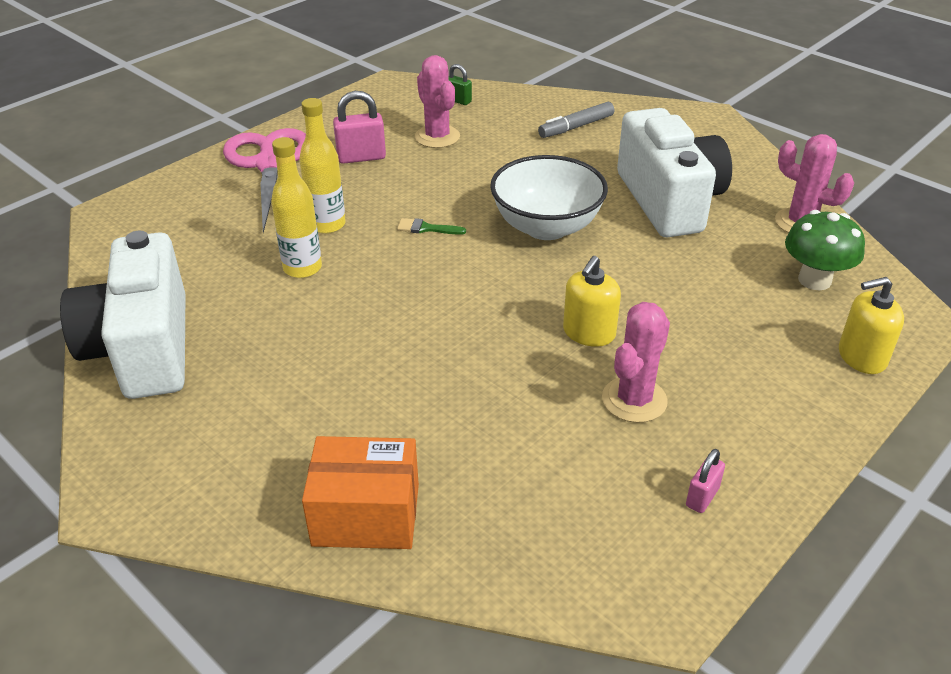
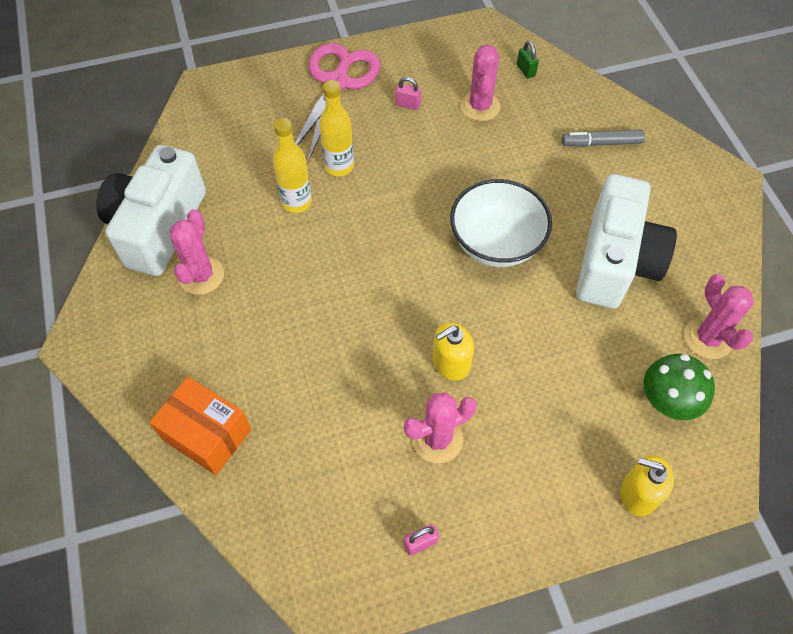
camera: 30 degrees right, 20 degrees up
pink padlock [333,91,386,164] -> pink padlock [395,77,421,110], size x0.59
green brush [397,218,466,235] -> none
none -> pink cactus [170,209,224,295]

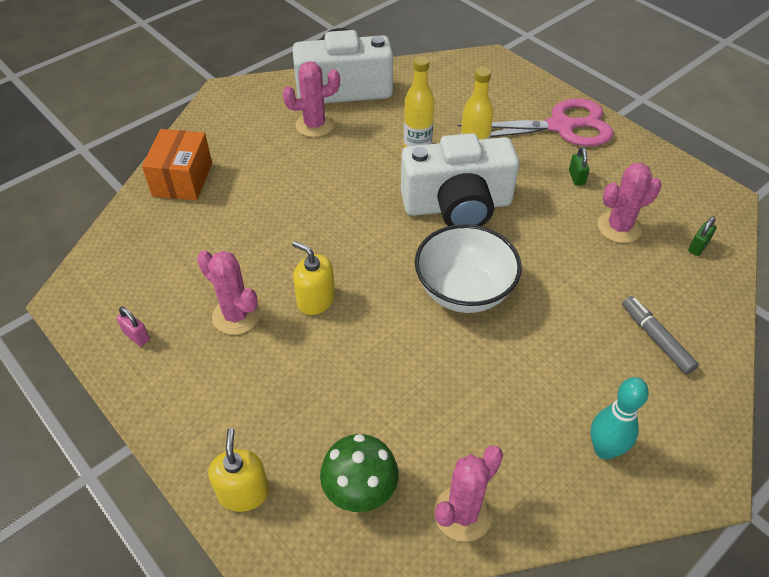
camera: 65 degrees right, 10 degrees down
pink padlock [395,77,421,110] -> green padlock [569,147,590,186]
white camera [576,174,677,308] -> white camera moved to [401,133,519,226]
none -> turquoise bowling pin [591,377,649,460]

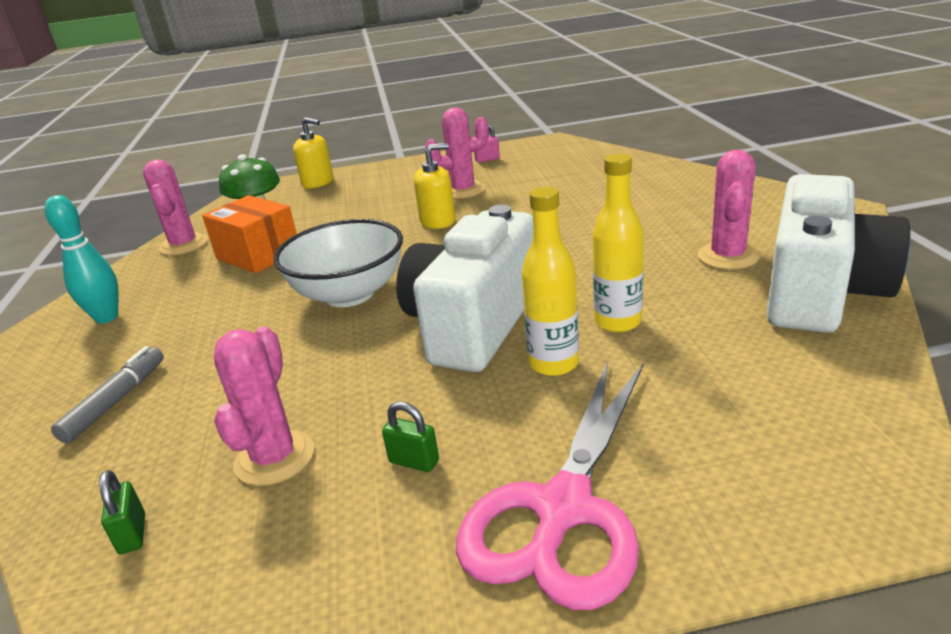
camera: 125 degrees right, 20 degrees down
orange box [142,129,212,201] -> orange box moved to [202,195,297,273]
grey marker [622,296,699,375] -> grey marker turned 75 degrees counterclockwise [51,346,164,443]

